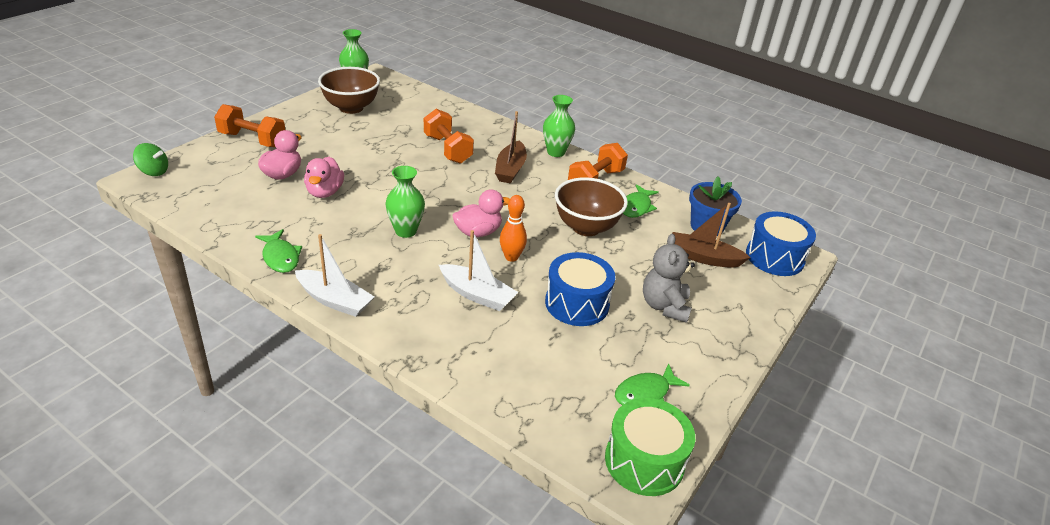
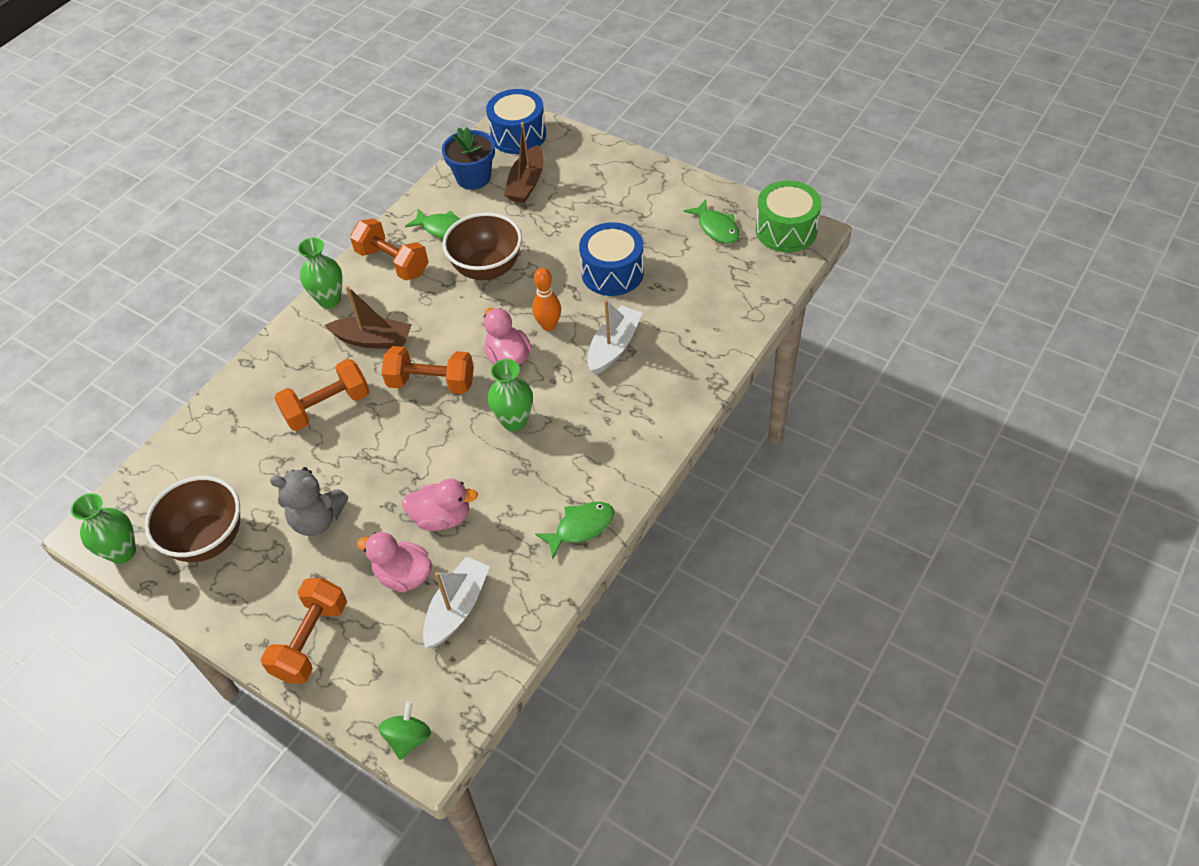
camera: 85 degrees left, 15 degrees up
white boat [295,234,374,317] -> white boat moved to [423,557,490,648]
grey teddy bear [643,234,695,323] -> grey teddy bear moved to [270,467,348,536]
none -> orange dumbbell [381,346,474,394]

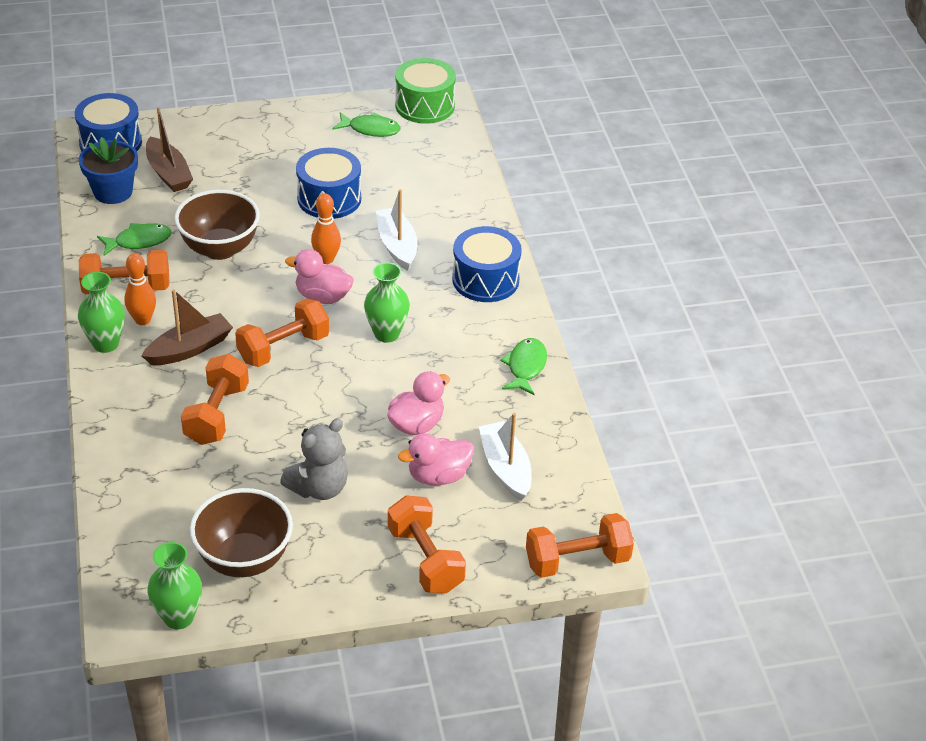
camera: 50 degrees left, 10 degrees down
green spinning top [378,701,431,760] -> orange dumbbell [526,513,634,578]
none -> orange bowling pin [124,253,156,325]
none -> blue drum [452,226,522,302]

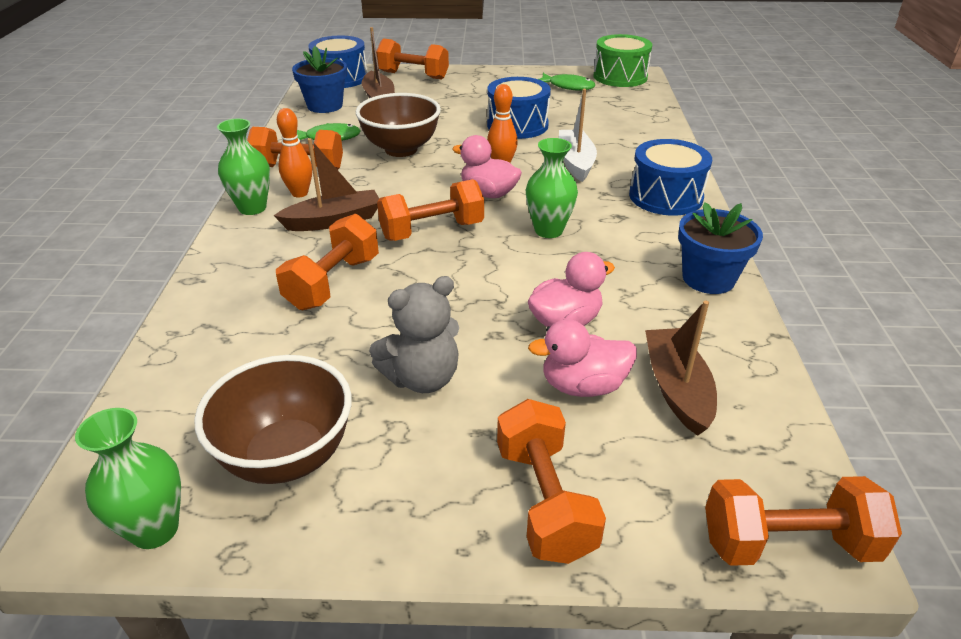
camera: 15 degrees right, 5 degrees down
white boat [479,413,531,501] -> brown boat [645,300,717,436]
green fish [500,338,547,395] -> blue flower pot [678,202,763,294]
none -> orange dumbbell [376,38,449,80]

